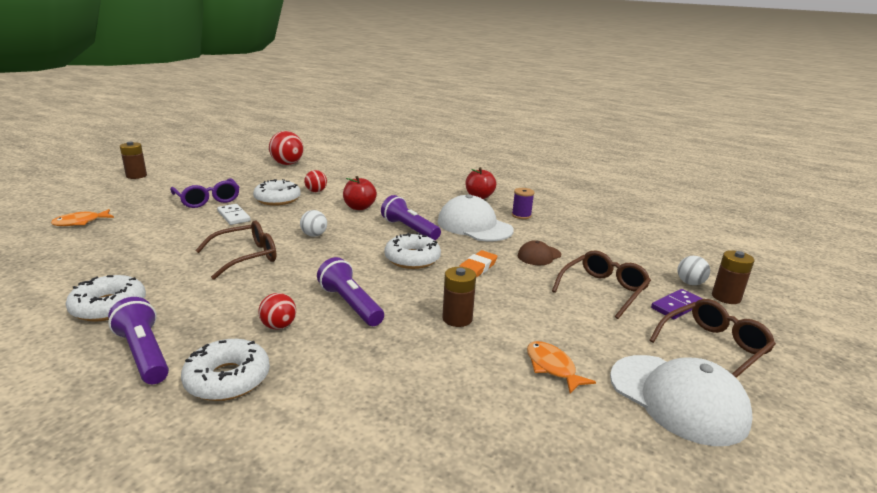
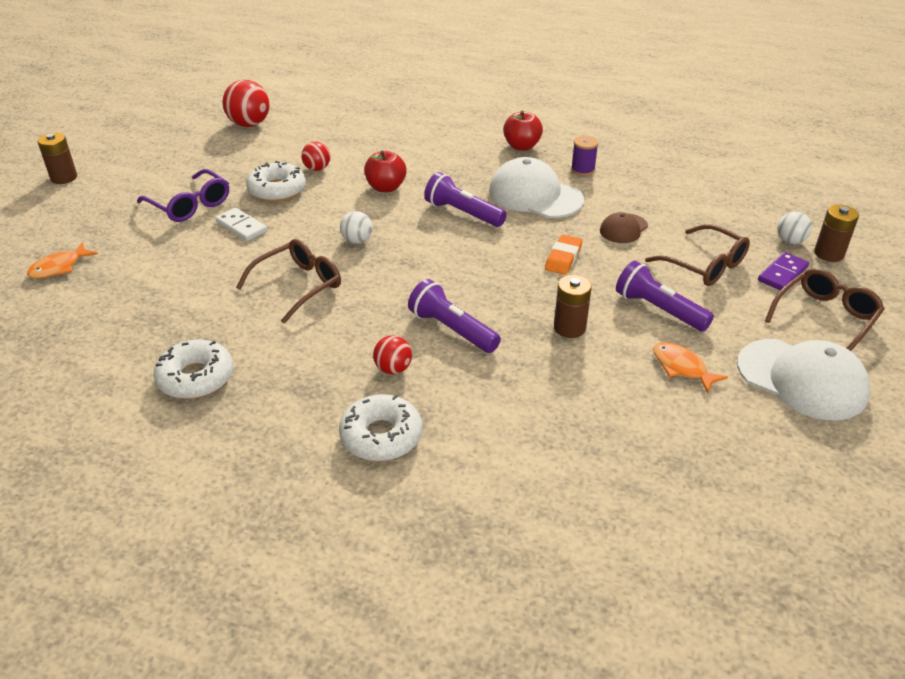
camera: 10 degrees left, 15 degrees up
purple flashlight [108,297,169,384] -> purple flashlight moved to [616,261,714,332]
white donut [384,233,441,269] -> none
brown glasses [552,250,651,319] -> brown glasses turned 105 degrees clockwise [645,224,750,286]

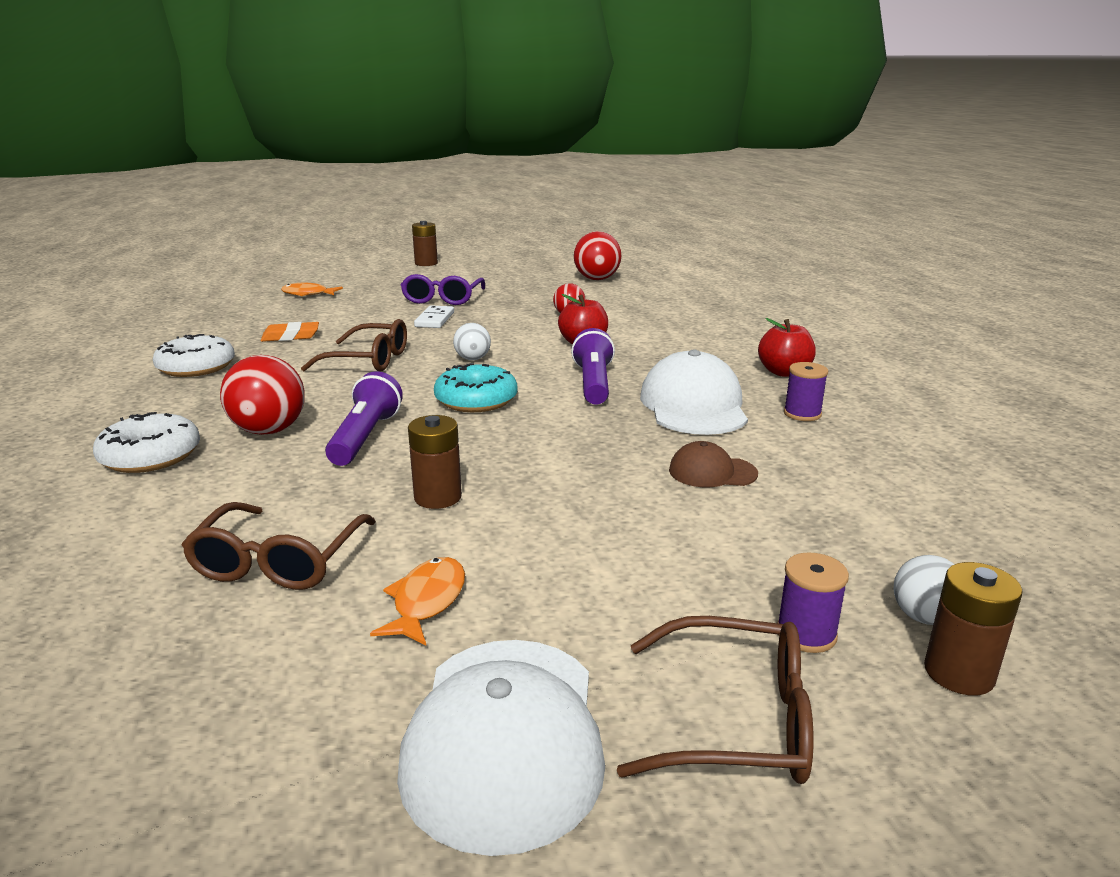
camera: 55 degrees right, 15 degrees down
white donut [246,161,306,202] -> none
red ball [373,336,412,374] -> red ball [220,355,305,435], size x1.71
orange eraser [545,235,583,275] -> orange eraser moved to [261,322,319,342]
purple flashlight [616,261,714,332] -> none
brown glasses [645,224,750,286] -> brown glasses moved to [182,502,376,590]
purple domino [758,252,809,290] -> purple spool [777,553,849,653]
none -> turquoise donut [434,363,517,412]

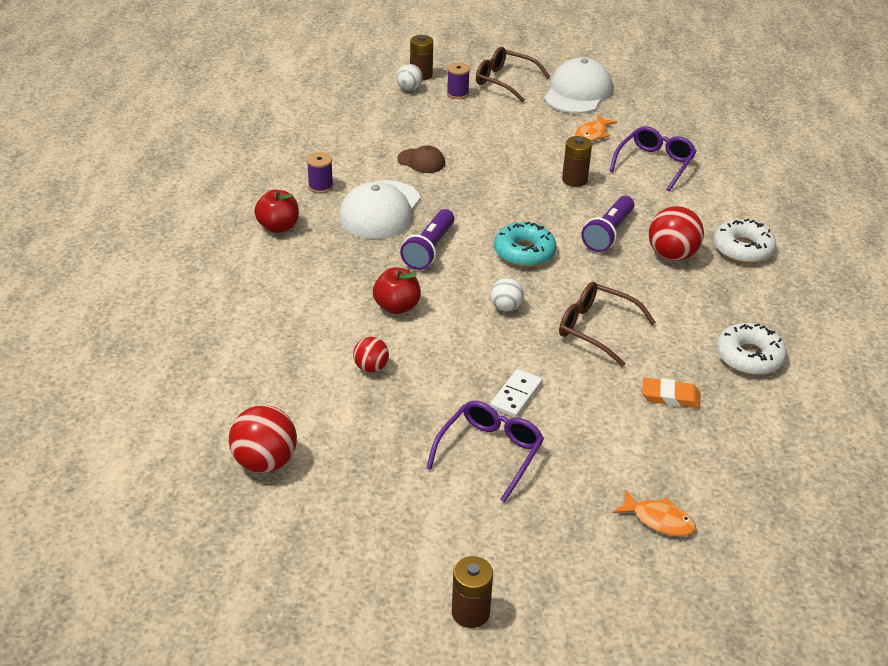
camera: 160 degrees left, 15 degrees up
brown glasses [182,502,376,590] -> purple glasses [609,126,697,191]

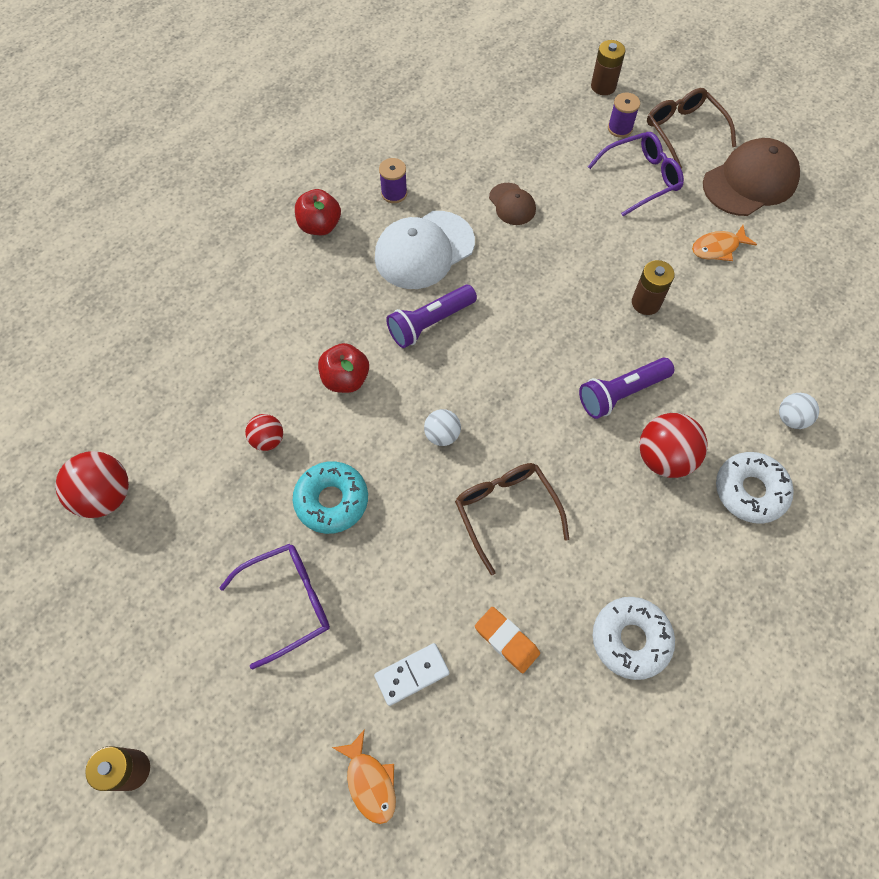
camera: 35 degrees right, 25 degrees up
white ball [396,64,423,91] -> white ball moved to [779,393,819,429]
white domino [490,369,543,418] -> white domino moved to [374,643,450,706]
turquoise donut [494,222,556,267] -> turquoise donut moved to [293,461,368,534]
white cap [544,57,613,114] -> brown cap [703,138,800,216]
purple glasses [609,126,697,191] -> purple glasses moved to [588,132,684,216]

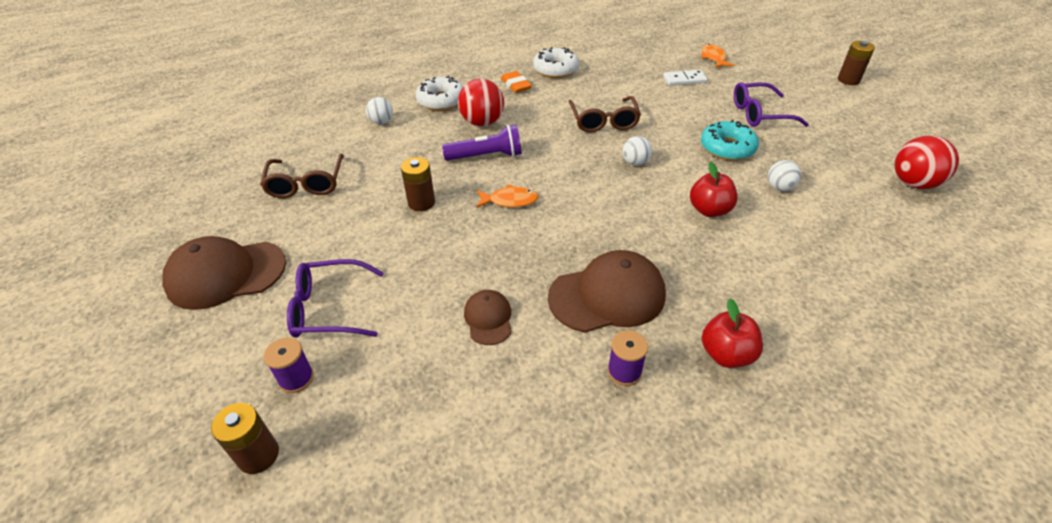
camera: 160 degrees left, 20 degrees down
red ball [245,414,283,451] -> white ball [768,160,801,191]
white cap [375,211,475,289] -> brown cap [548,250,666,333]
purple flashlight [386,285,477,348] -> none
orange eraser [475,607,540,673] -> orange eraser moved to [501,71,532,93]
brown glasses [647,88,736,168] -> brown glasses moved to [260,154,344,198]
orange fish [692,225,757,261] -> orange fish moved to [477,184,539,208]

